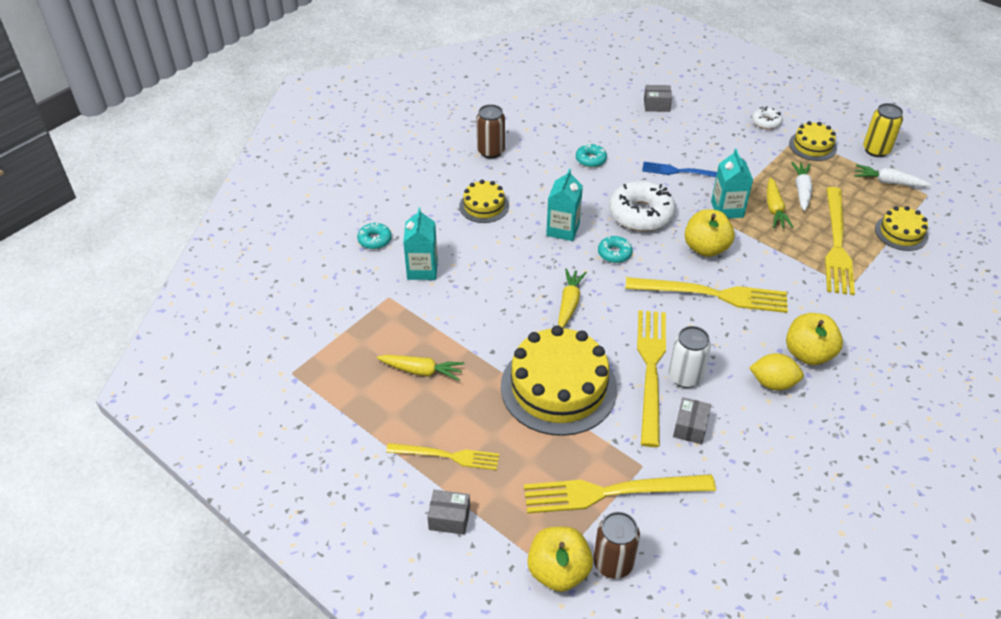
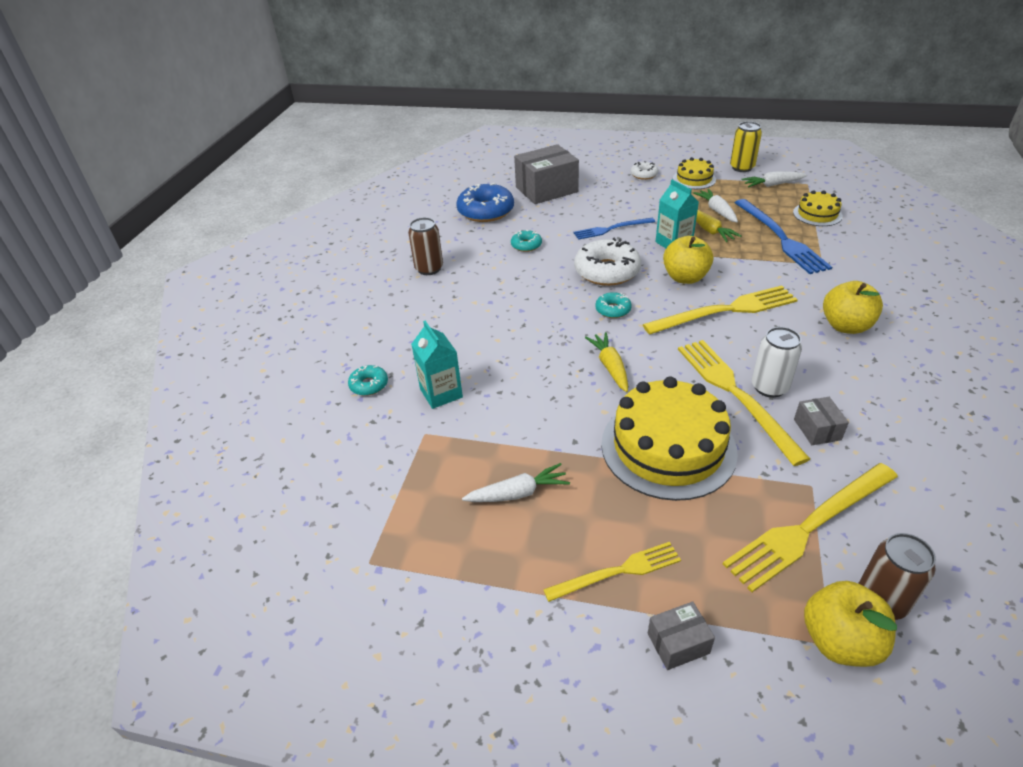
camera: 25 degrees left, 5 degrees down
yellow carrot [377,355,465,381] -> white carrot [462,463,570,502]
yellow cake [459,180,509,223] -> none
turquoise carton [546,169,583,241] -> none
grey box [644,85,672,112] -> grey box [514,144,579,204], size x2.09
yellow lemon [749,353,804,391] -> none
yellow fork [825,187,855,295] -> blue fork [735,199,832,274]
none -> blue donut [456,183,514,222]

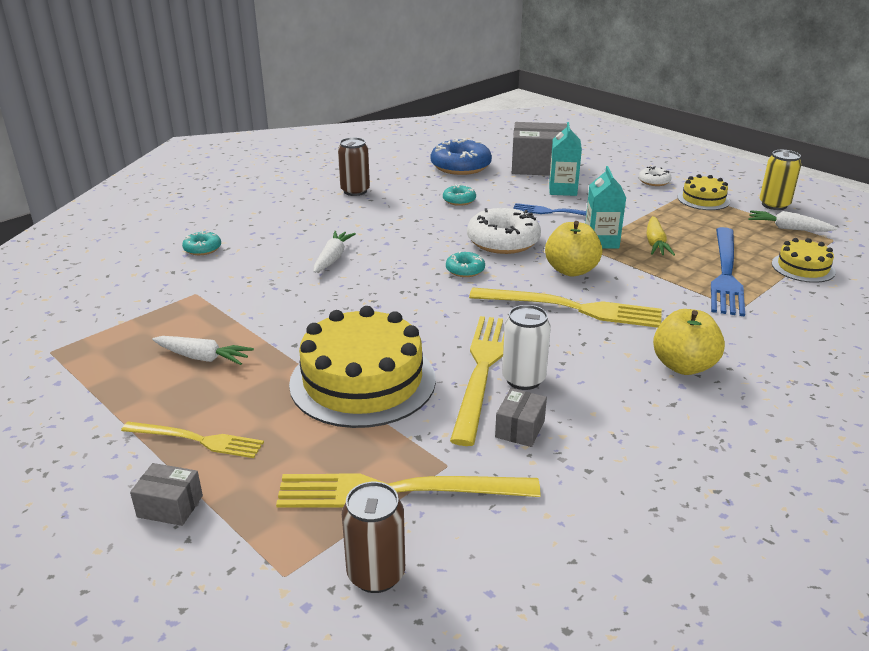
camera: 30 degrees right, 10 degrees down
turquoise carton [411,321,463,409] -> turquoise carton moved to [549,122,582,196]
yellow carrot [585,332,628,392] -> none
white carrot [693,189,738,222] -> white carrot moved to [314,231,356,273]
yellow apple [804,581,897,667] -> none

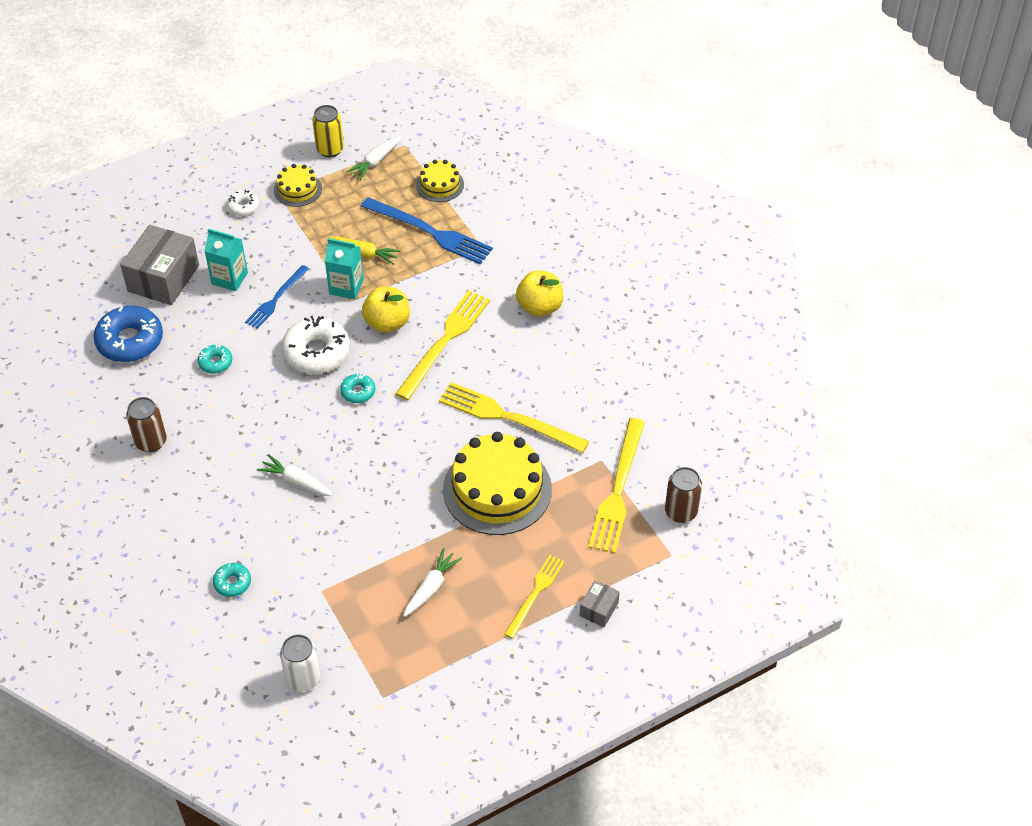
camera: 75 degrees left, 20 degrees up
grey box [495,388,547,447] -> none
white can [502,305,551,390] -> white can moved to [280,634,321,692]

